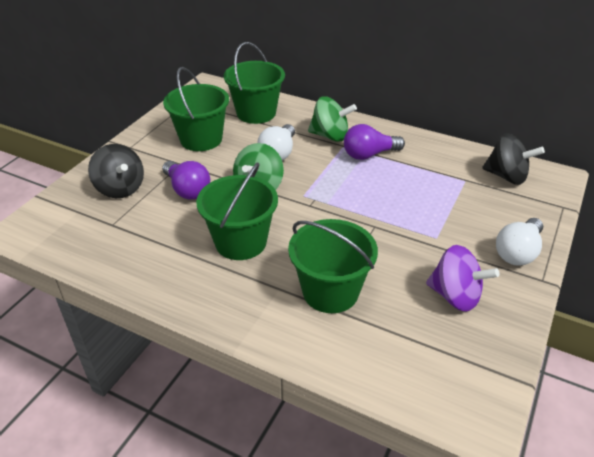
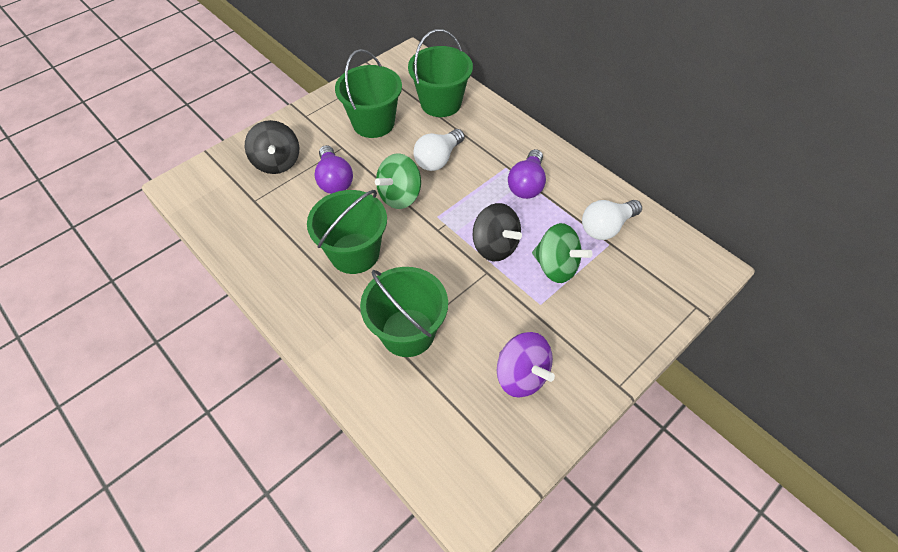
camera: 20 degrees right, 15 degrees up
green spinning top [308,96,357,142] -> green spinning top moved to [532,223,593,283]
purple light bulb [344,124,405,160] -> purple light bulb turned 75 degrees counterclockwise [508,149,546,199]
black spinning top [482,133,545,185] -> black spinning top moved to [472,203,522,261]
white light bulb [496,218,543,266] -> white light bulb moved to [582,200,642,240]

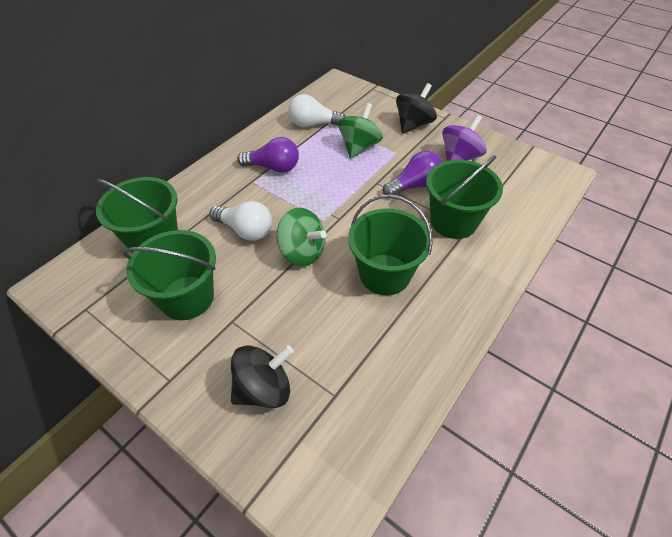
camera: 100 degrees left, 5 degrees down
purple light bulb [315,145,353,194] -> purple light bulb moved to [383,151,442,195]
black spinning top [472,203,522,261] -> black spinning top moved to [396,83,437,134]
white light bulb [582,200,642,240] -> white light bulb turned 135 degrees clockwise [288,94,346,127]

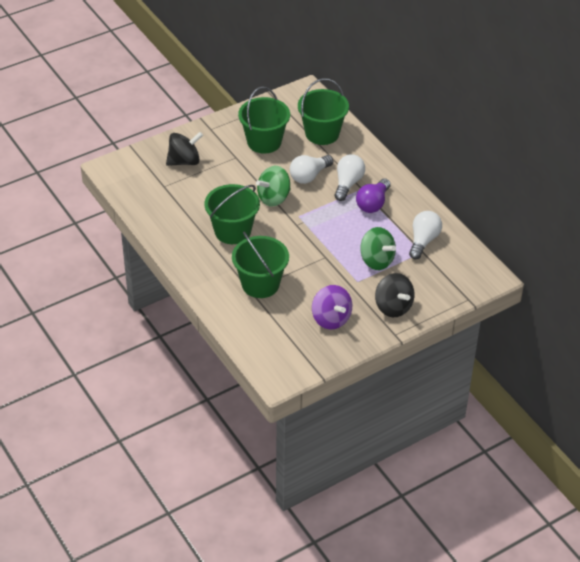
camera: 110 degrees right, 5 degrees down
black spinning top [231,345,294,408] -> black spinning top turned 105 degrees counterclockwise [166,132,203,166]
purple light bulb [383,151,442,195] -> none
none -> white light bulb [334,154,365,201]

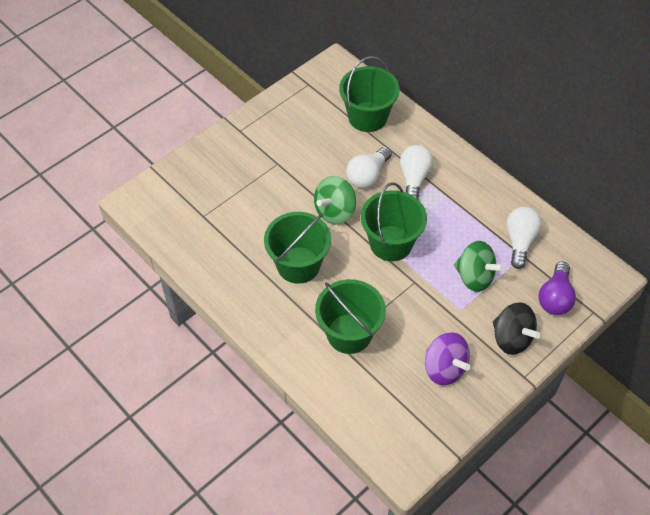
camera: 10 degrees left, 10 degrees up
black spinning top [166,132,203,166] -> none
green bucket [238,86,290,154] -> green bucket moved to [361,182,427,261]
purple light bulb [356,178,391,213] -> purple light bulb moved to [538,261,576,315]

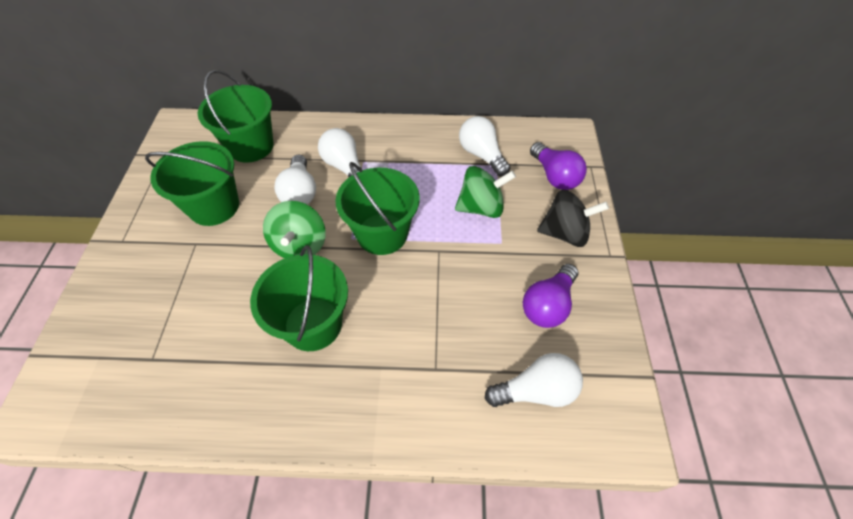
camera: 45 degrees left, 0 degrees up
green bucket [315,279,386,354] -> green bucket moved to [145,141,239,226]
purple spinning top [425,332,471,385] -> purple light bulb [523,264,578,328]
none -> white light bulb [484,353,583,407]

